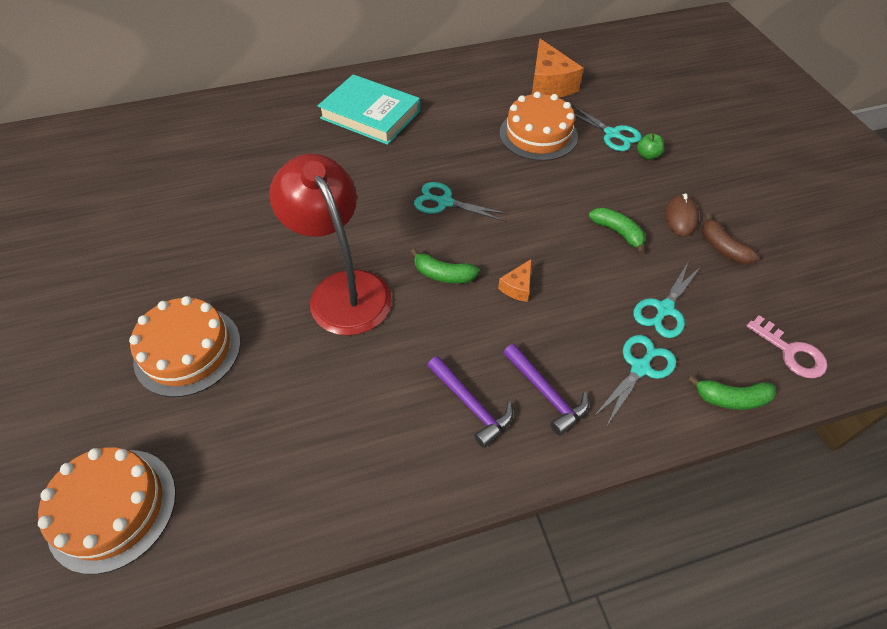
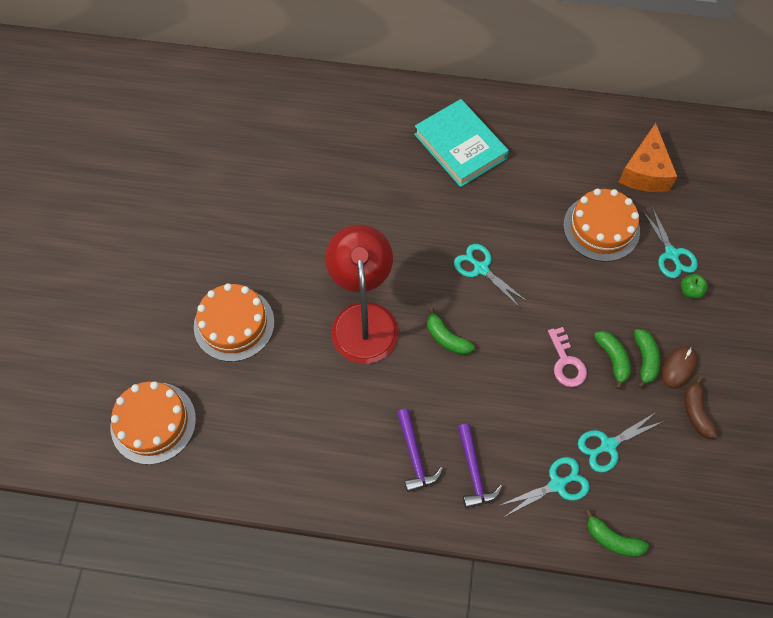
camera: 25 degrees right, 10 degrees up
orange cheese [498,259,531,302] -> none
pink key [746,315,827,378] -> pink key moved to [548,327,587,387]
none -> green banana [634,329,660,389]

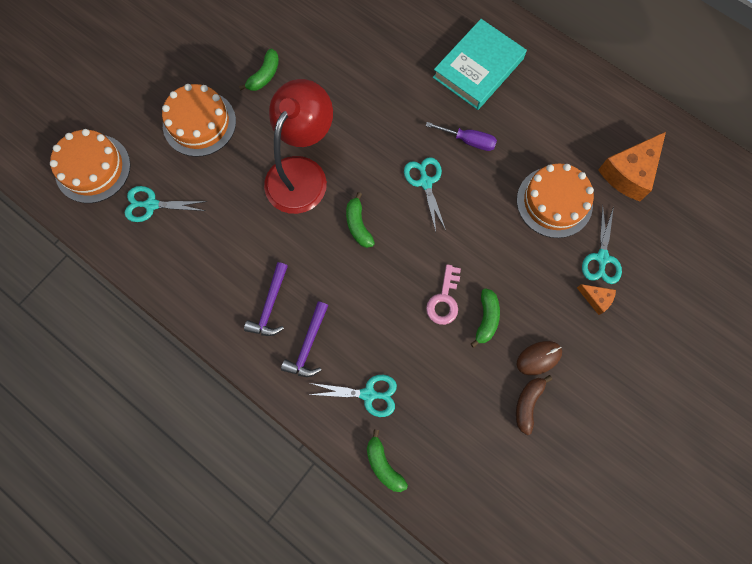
camera: 30 degrees right, 10 degrees up
turquoise book [414,99,509,187] -> turquoise book turned 45 degrees clockwise [433,19,527,110]
turquoise scissors [578,412,664,472] -> turquoise scissors moved to [125,186,207,222]
green banana [634,329,660,389] -> green banana moved to [239,49,279,91]
green apple [681,274,708,299] -> orange cheese [577,284,616,315]
none -> purple screwdriver [426,122,497,151]

